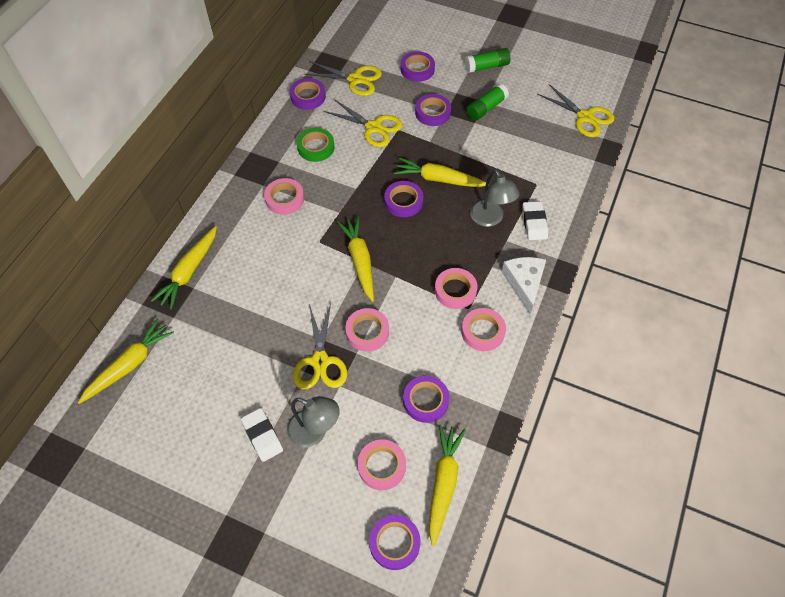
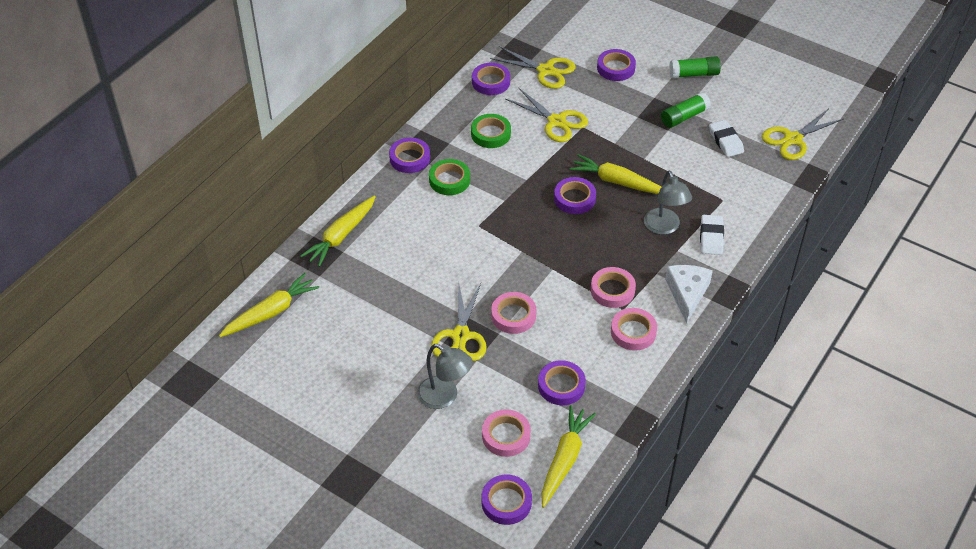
camera: 10 degrees right, 10 degrees down
white eraser [241,408,283,462] -> white eraser moved to [709,120,744,157]
pink tape [264,178,304,215] -> green tape [429,159,470,195]
yellow carrot [337,216,374,302] -> none
purple tape [415,94,451,126] -> purple tape moved to [389,138,430,173]
yellow scissors [537,84,615,137] -> yellow scissors turned 90 degrees clockwise [762,109,844,160]

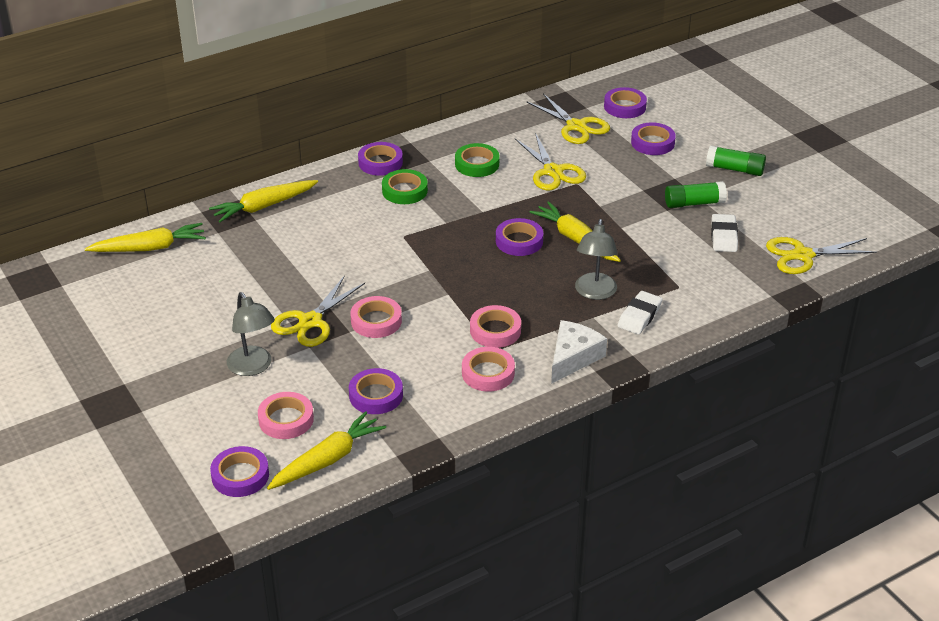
camera: 25 degrees right, 10 degrees down
purple tape [472,63,510,95] -> purple tape moved to [604,87,647,118]

